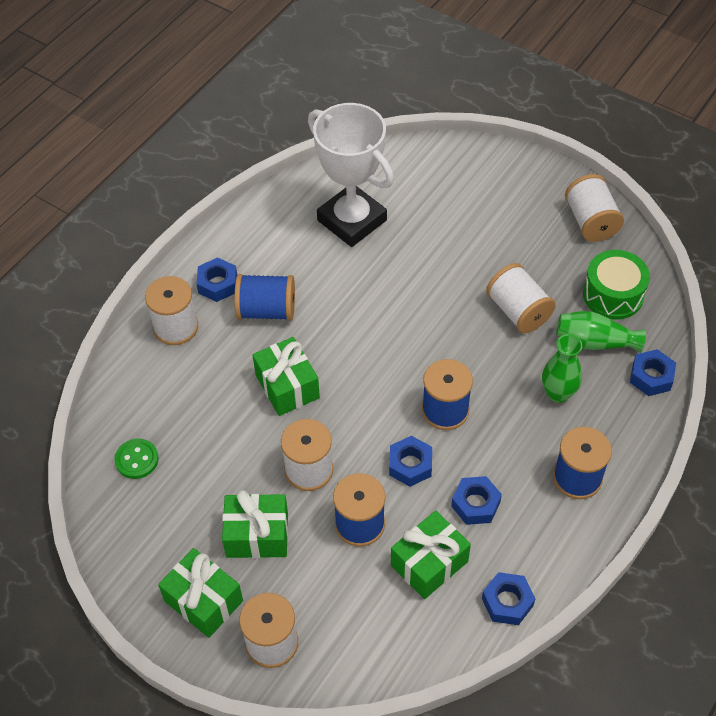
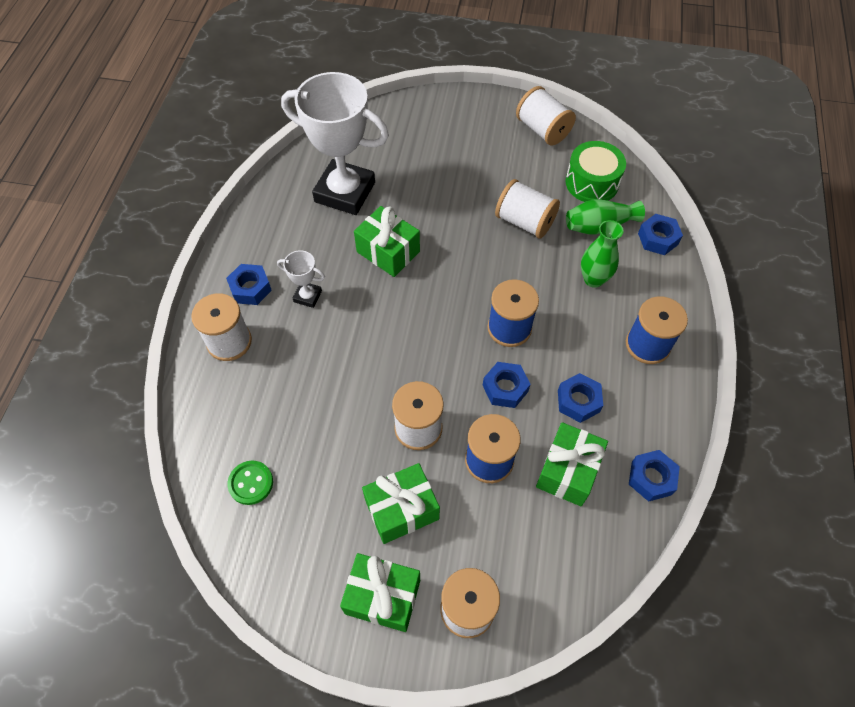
camera: 25 degrees left, 5 degrees up
blue spool [234,274,295,321] -> white trophy [277,250,325,308]
green gift [253,337,320,416] -> green gift moved to [354,206,420,277]

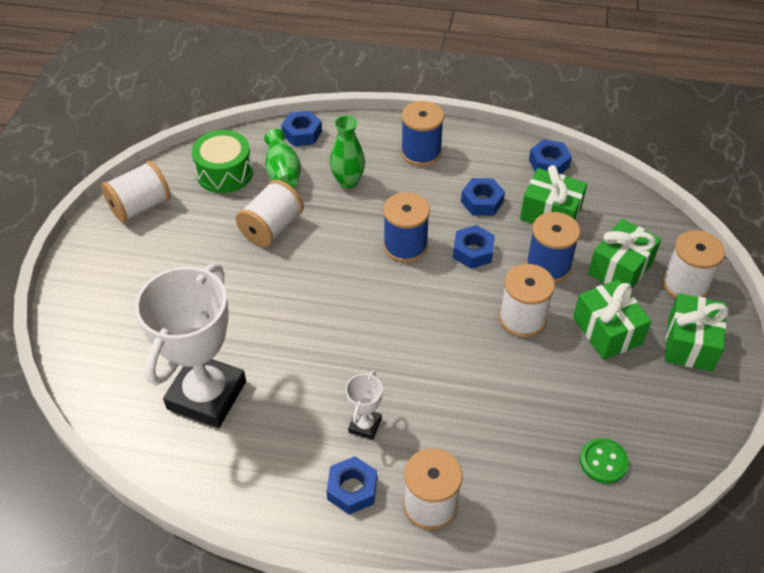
camera: 90 degrees left, 10 degrees down
green gift [354,206,420,277] -> green gift moved to [588,219,661,288]

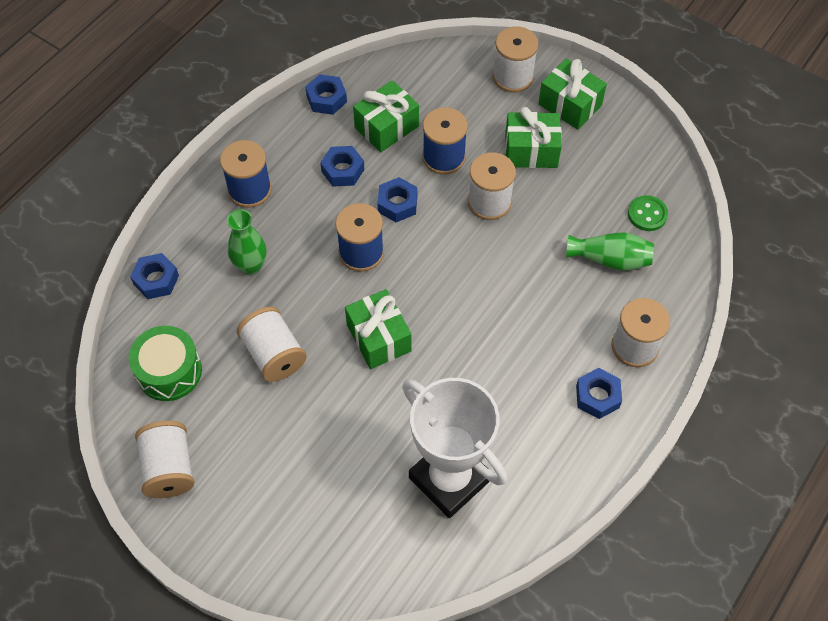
camera: 65 degrees left, 10 degrees up
green vase [264,129,301,188] -> green vase moved to [566,232,654,271]
white trophy [346,371,383,440] -> none
green gift [588,219,661,288] -> green gift moved to [345,289,412,369]

